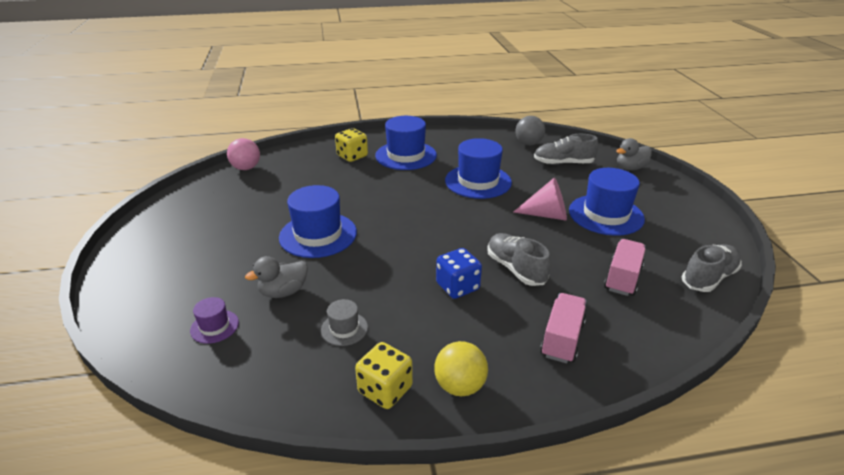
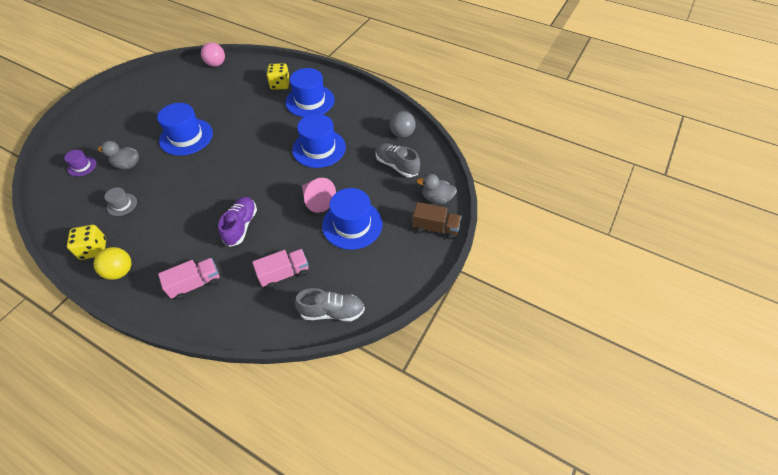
camera: 40 degrees right, 20 degrees up
blue dice [436,248,482,299] -> none
grey shoe [487,233,551,286] -> purple shoe [218,197,257,247]
none -> brown truck [412,202,462,239]

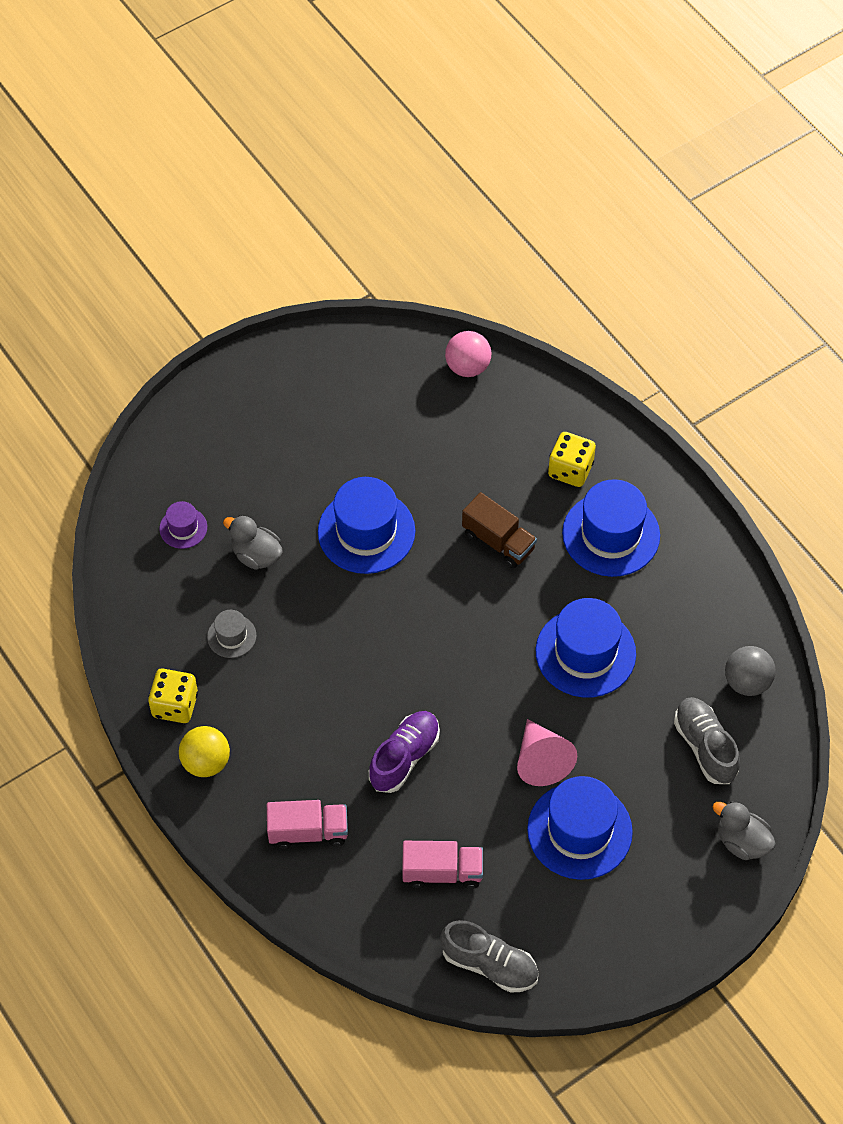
camera: 25 degrees right, 5 degrees up
brown truck [412,202,462,239] -> brown truck moved to [462,492,537,568]

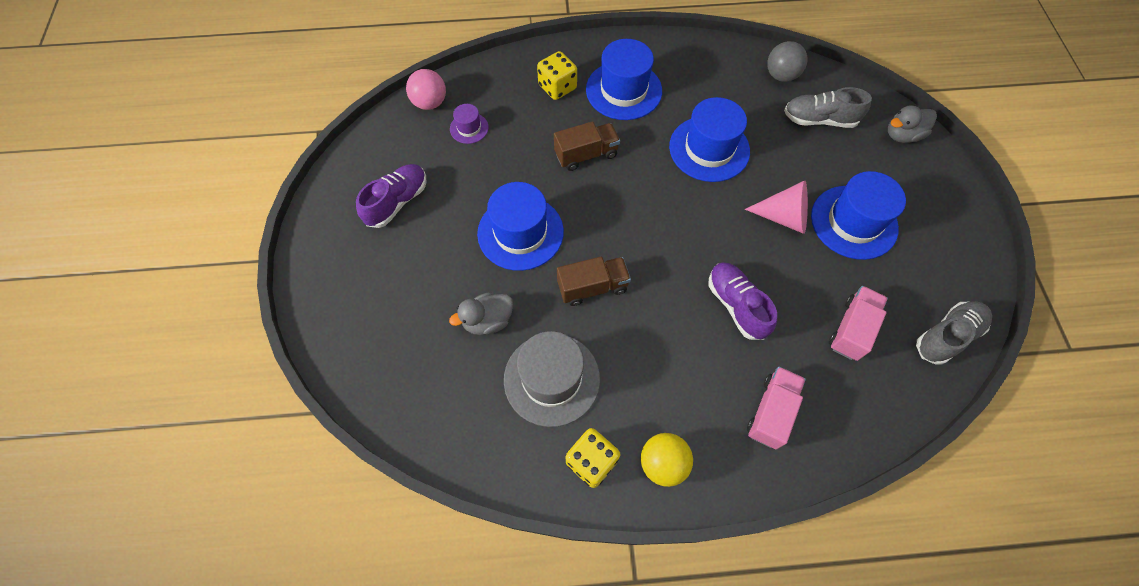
camera: 60 degrees left, 5 degrees up
purple hat [159,501,207,549] -> purple hat moved to [450,104,489,144]
grey hat [207,610,256,658] -> grey hat [504,331,600,427], size x2.04
none -> purple shoe [356,164,426,228]
none -> brown truck [557,257,631,306]

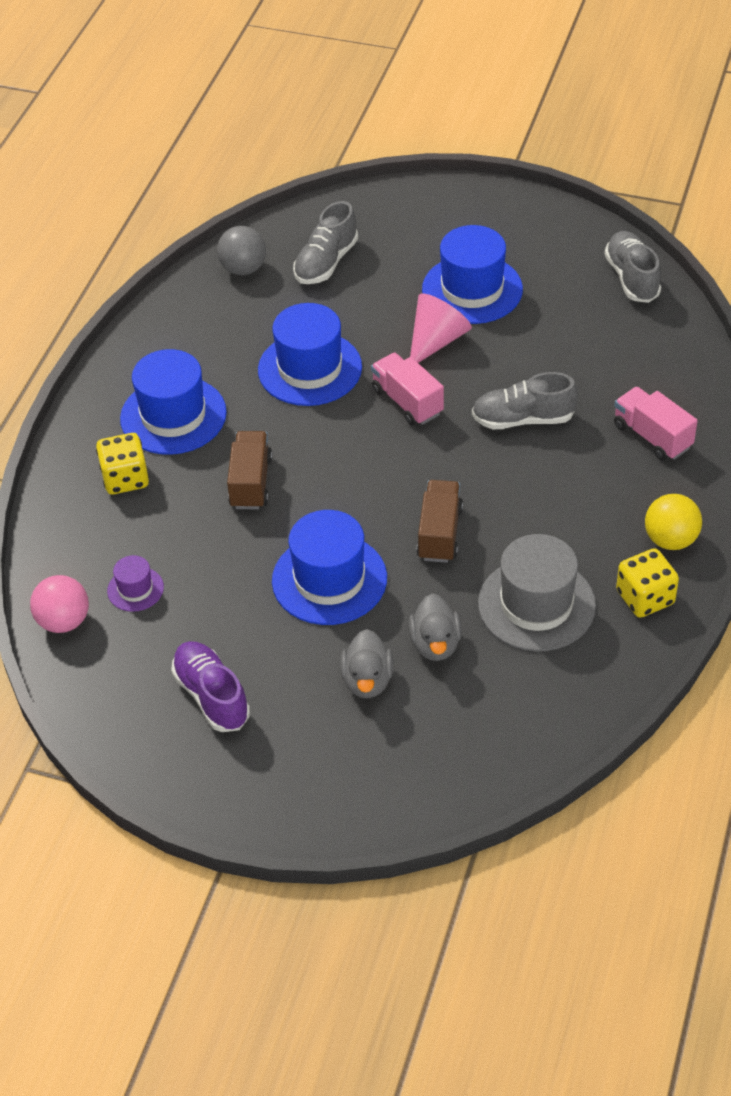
camera: 65 degrees left, 15 degrees down
purple shoe [708,262,777,340] -> grey shoe [472,372,578,429]
pink truck [829,286,888,361] -> pink truck moved to [371,353,444,426]
grey duck [888,105,937,143] -> grey duck moved to [340,629,394,698]

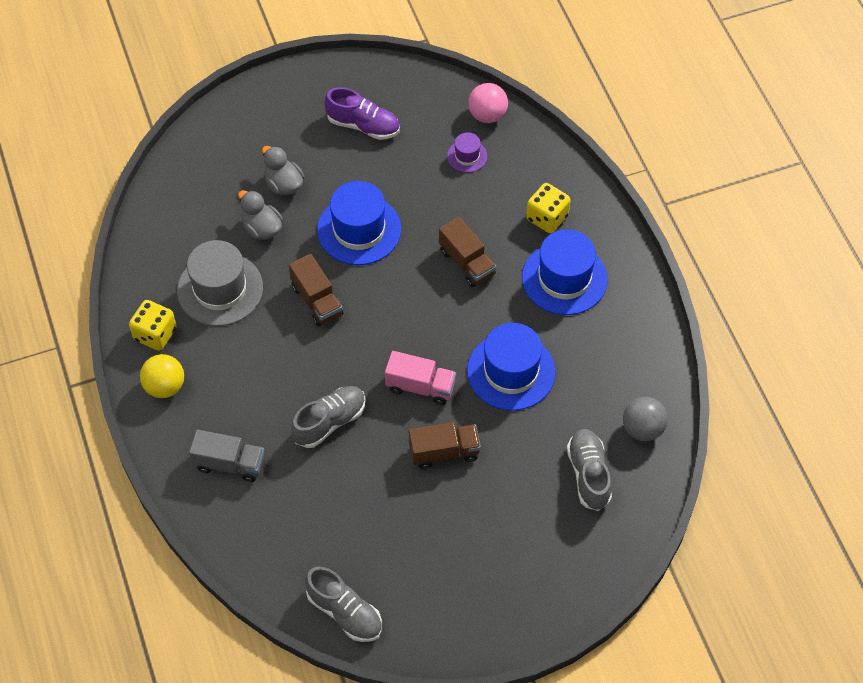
camera: 140 degrees right, 10 degrees up
pink cone [410,293,472,363] -> brown truck [409,422,481,469]
blue hat [422,225,523,324] -> none
pink truck [614,387,698,461] -> grey truck [189,430,264,482]

